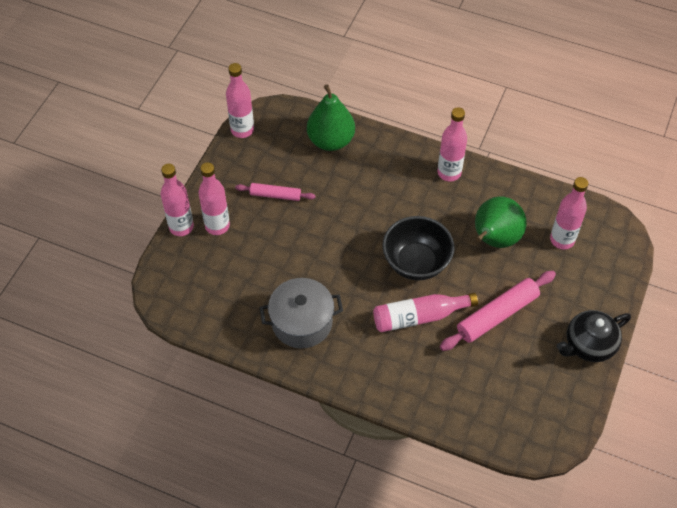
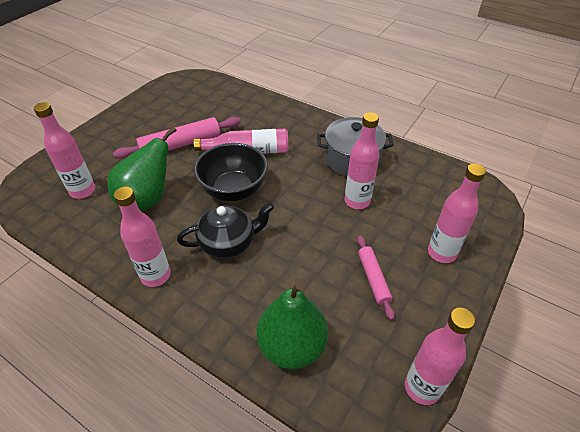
camera: 170 degrees left, 10 degrees down
pink bottle [161,164,194,236] -> pink bottle moved to [345,112,380,209]
pink rolling pin [235,183,316,201] -> pink rolling pin turned 60 degrees clockwise [357,236,395,320]
black teapot [557,310,631,362] -> black teapot moved to [177,202,274,258]

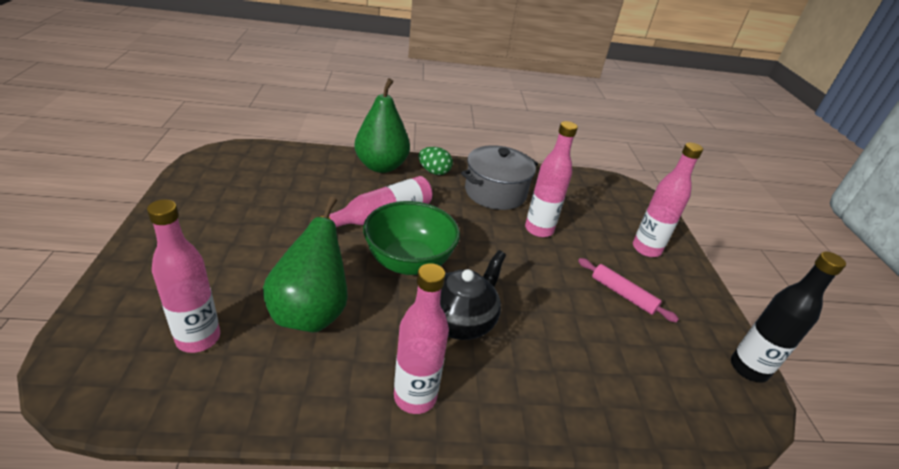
camera: 40 degrees left, 10 degrees down
pink rolling pin [113,117,241,159] -> none
black bowl [194,143,268,201] -> green bowl [363,201,460,275]
green pear [256,282,328,369] -> green pear moved to [355,78,410,173]
pink bottle [405,308,475,405] -> black bottle [731,252,846,383]
none -> green egg [418,147,453,175]

